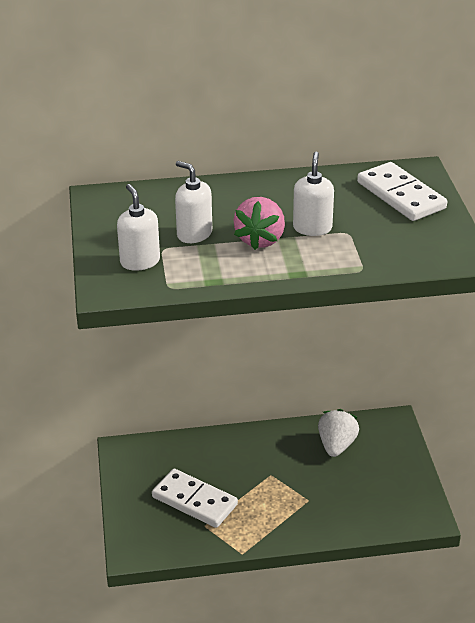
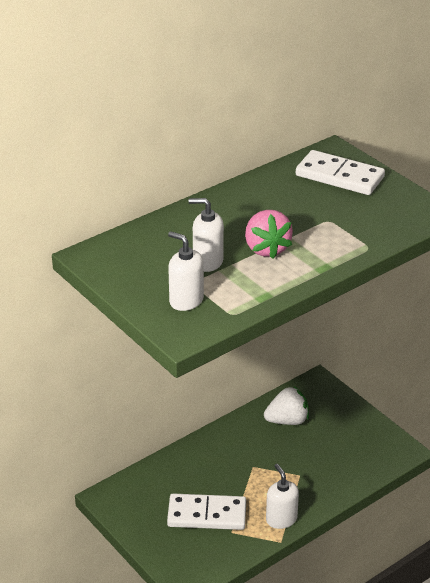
camera: 30 degrees left, 0 degrees up
white soap dispenser [293,152,334,236] -> white soap dispenser moved to [266,464,299,529]
white strawberry [318,409,359,457] -> white strawberry turned 90 degrees clockwise [264,386,309,425]

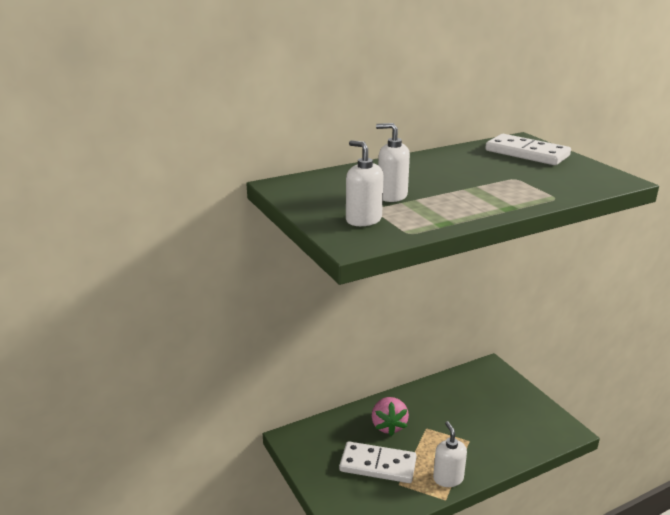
camera: 10 degrees right, 10 degrees down
pink strawberry [245,210,293,259] -> pink strawberry moved to [372,397,409,436]
white strawberry [264,386,309,425] -> none

